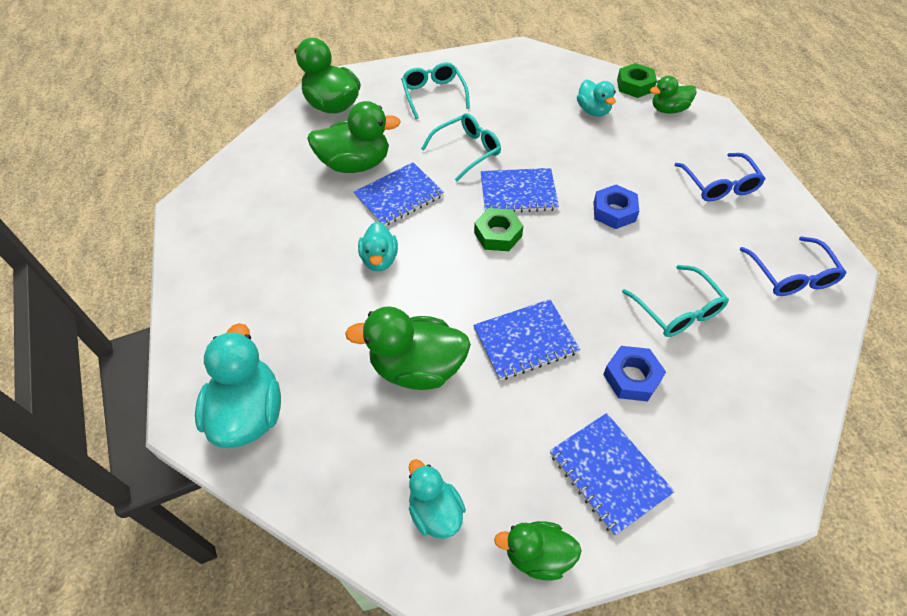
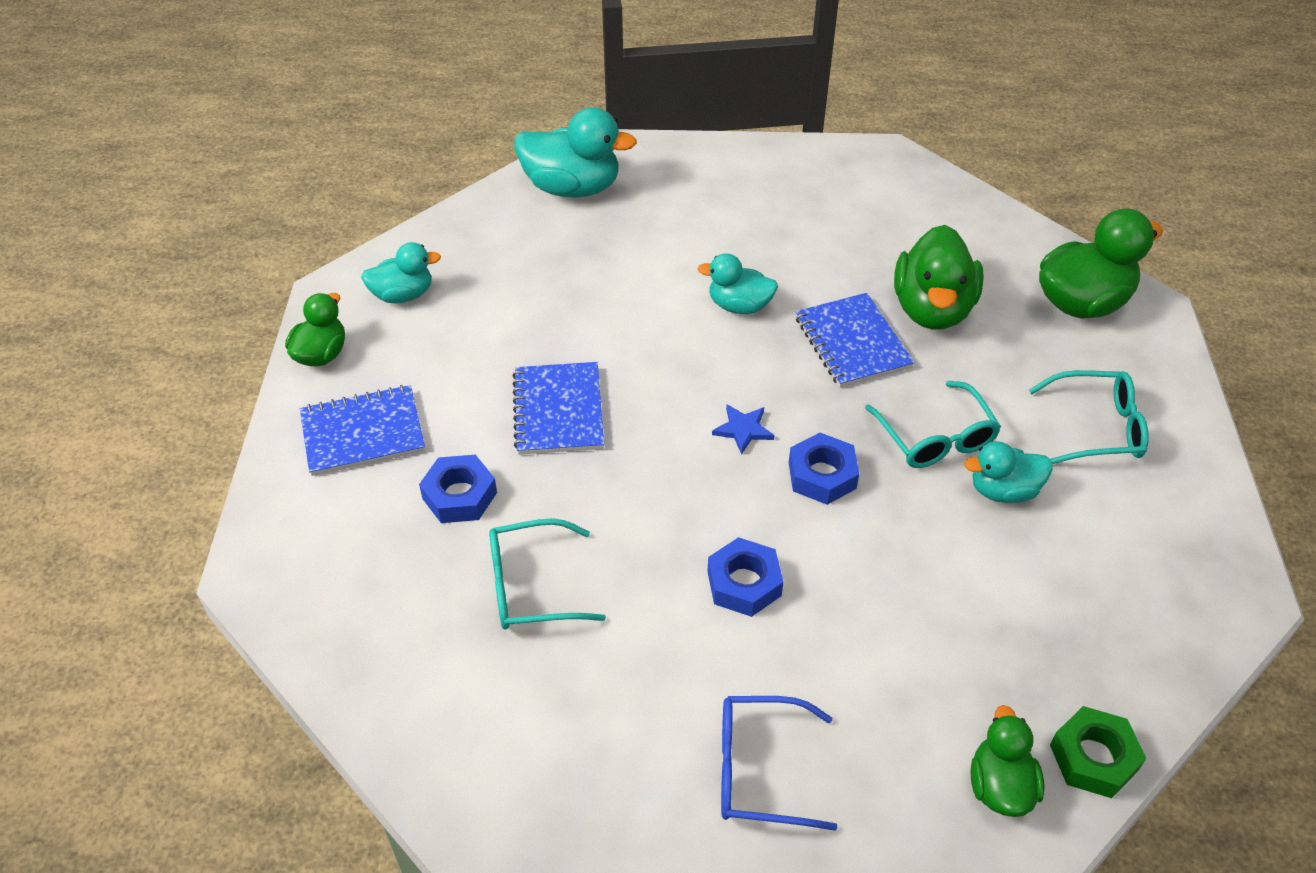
camera: 105 degrees right, 5 degrees down
green duck [345,306,471,390] -> none
green nut [474,208,523,251] -> blue star [712,405,774,455]
blue notebook [481,168,559,213] -> blue nut [789,433,859,505]
turquoise duck [577,80,616,117] -> turquoise duck moved to [964,441,1052,503]
blue glasses [740,236,847,296] -> none

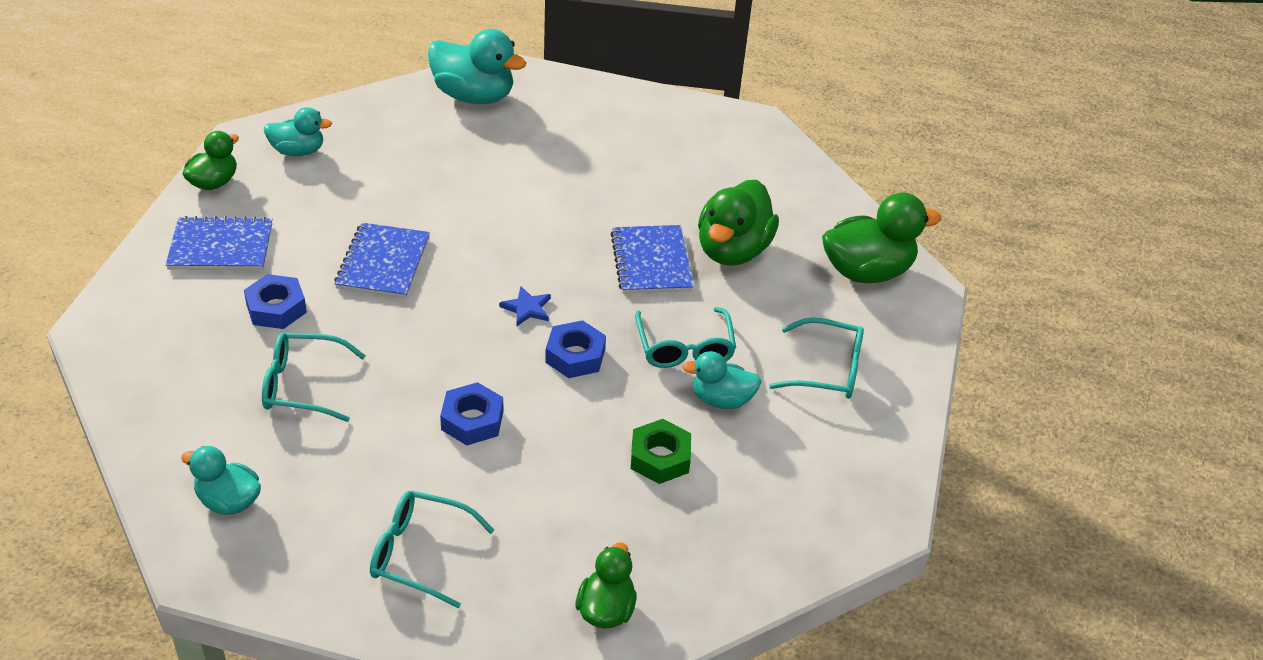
camera: 10 degrees right, 5 degrees down
turquoise duck [698,253,778,314] -> turquoise duck moved to [181,446,261,515]
blue glasses [721,696,838,831] -> turquoise glasses [370,491,494,608]
green nut [1050,706,1146,798] -> green nut moved to [631,419,691,484]

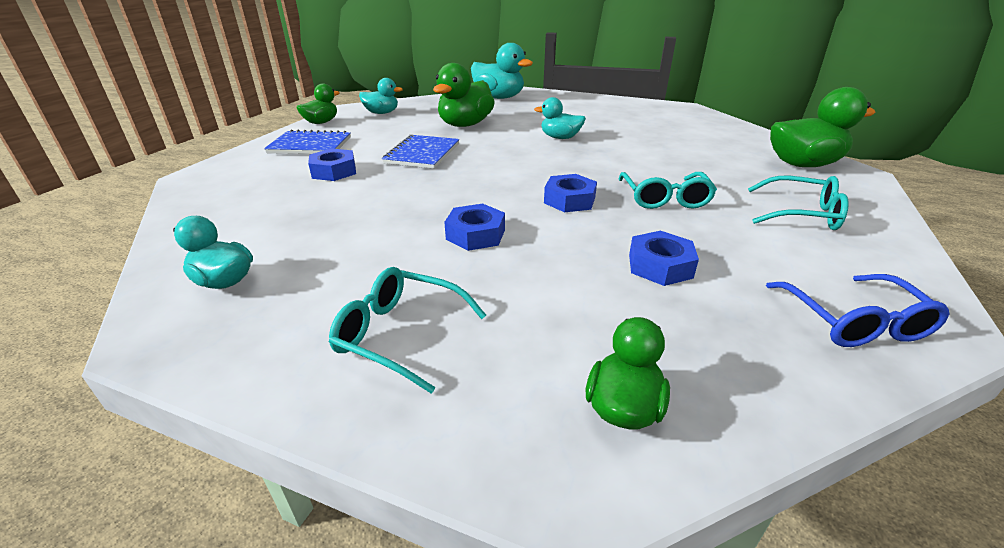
camera: 10 degrees right, 10 degrees down
turquoise glasses [262,332,366,422] -> none
blue star [499,286,551,326] -> none
blue notebook [611,225,694,294] -> none
green nut [631,419,691,484] -> blue nut [629,231,699,286]
turquoise duck [682,351,762,409] -> turquoise duck moved to [534,97,586,139]
green duck [698,180,779,266] -> green duck moved to [433,63,495,127]
none -> blue glasses [766,274,950,347]

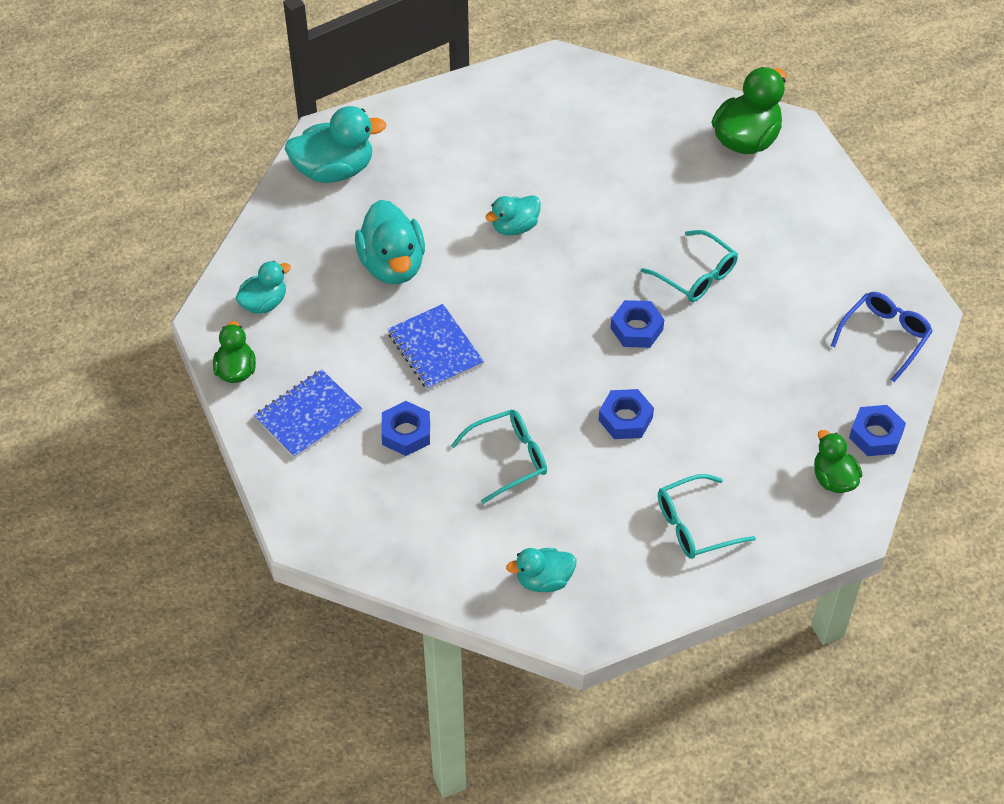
camera: 45 degrees left, 20 degrees up
green duck [433,63,495,127] -> turquoise duck [355,200,425,284]
blue nut [629,231,699,286] -> blue nut moved to [849,405,906,456]
turquoise glasses [748,176,849,230] -> turquoise glasses moved to [451,410,547,504]
blue glasses [766,274,950,347] -> blue glasses turned 90 degrees counterclockwise [831,292,933,382]

